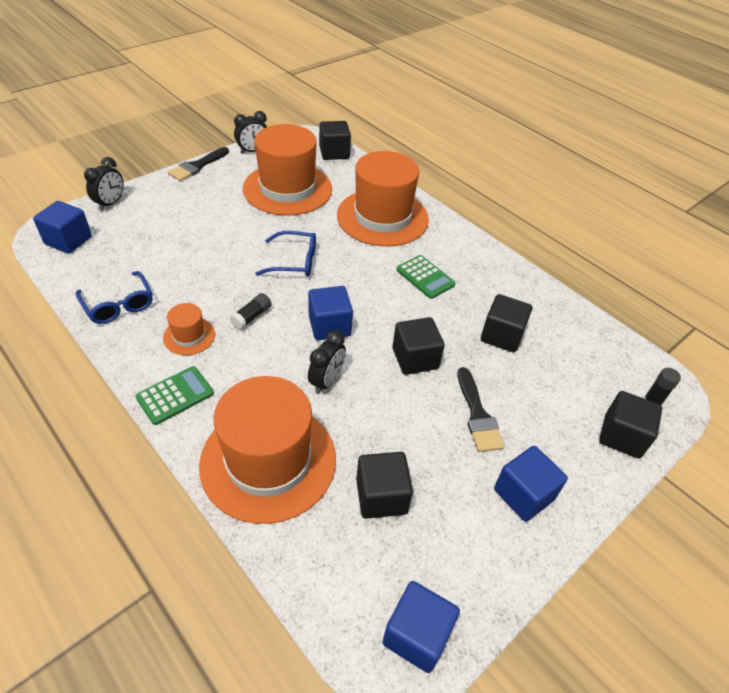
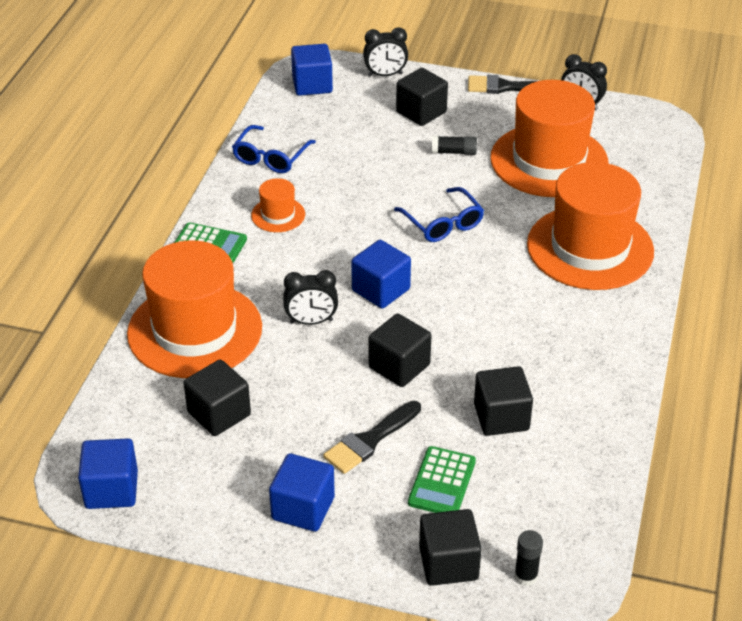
camera: 60 degrees right, 5 degrees down
black glue stick [230,293,271,330] -> black glue stick moved to [432,136,477,155]
black cube [319,121,351,160] -> black cube moved to [396,68,448,126]
green calculator [396,255,455,299] -> green calculator moved to [408,446,476,513]

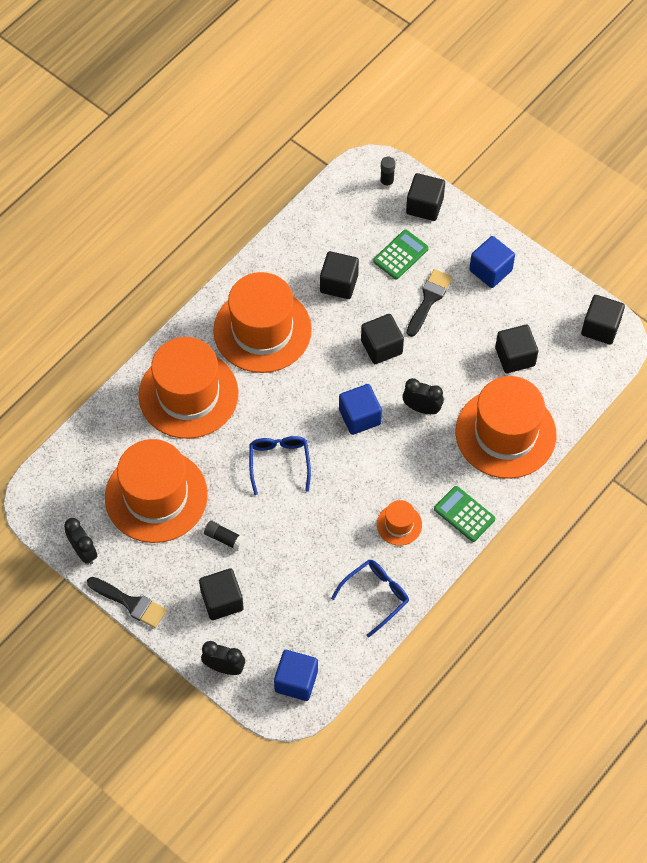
camera: 155 degrees left, 20 degrees up
blue cube [78,438,138,509] -> black cube [581,295,625,345]
black brush [323,401,421,474] -> black brush turned 45 degrees counterclockwise [407,269,452,337]
none -> orange hat [213,272,312,373]

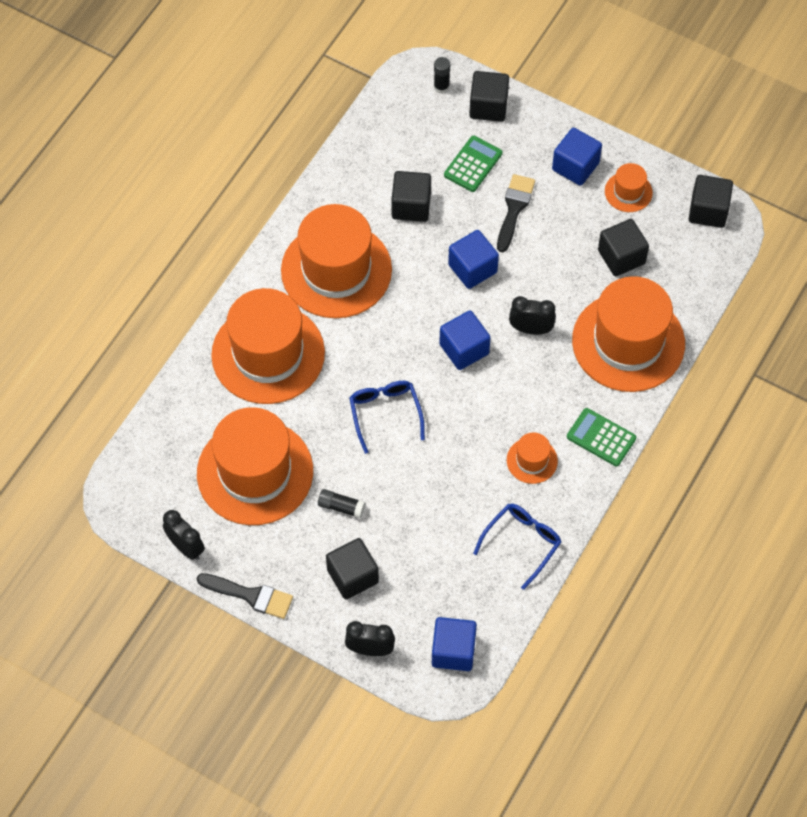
camera: 10 degrees left, 0 degrees up
black cube [361,314,404,364] -> blue cube [448,230,499,289]
none -> orange hat [605,163,653,212]

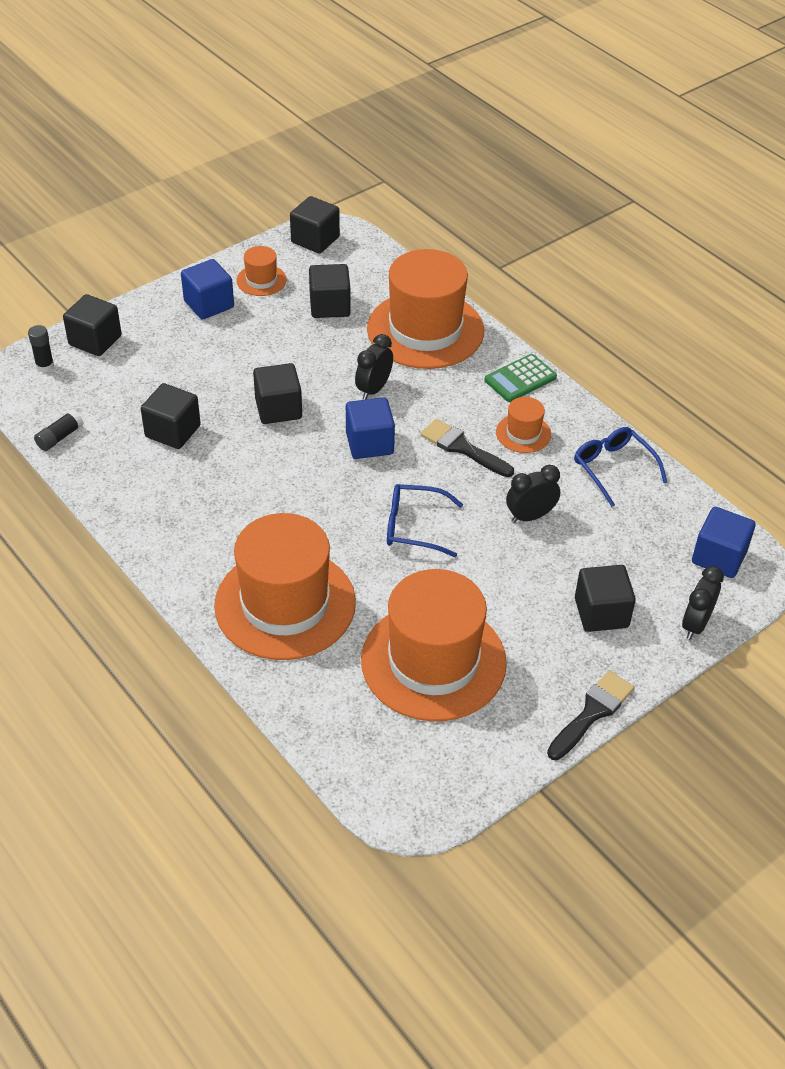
camera: 70 degrees left, 15 degrees down
black clock [162,510,205,560] -> black clock moved to [506,465,560,523]
orange hat [281,204,392,318] -> none
black glue stick [318,489,365,518] -> black glue stick moved to [34,410,84,451]
green calculator [444,136,502,192] -> none
blue cube [448,230,499,289] -> black cube [253,363,302,424]
black brush [497,174,535,252] -> black brush moved to [420,419,514,477]

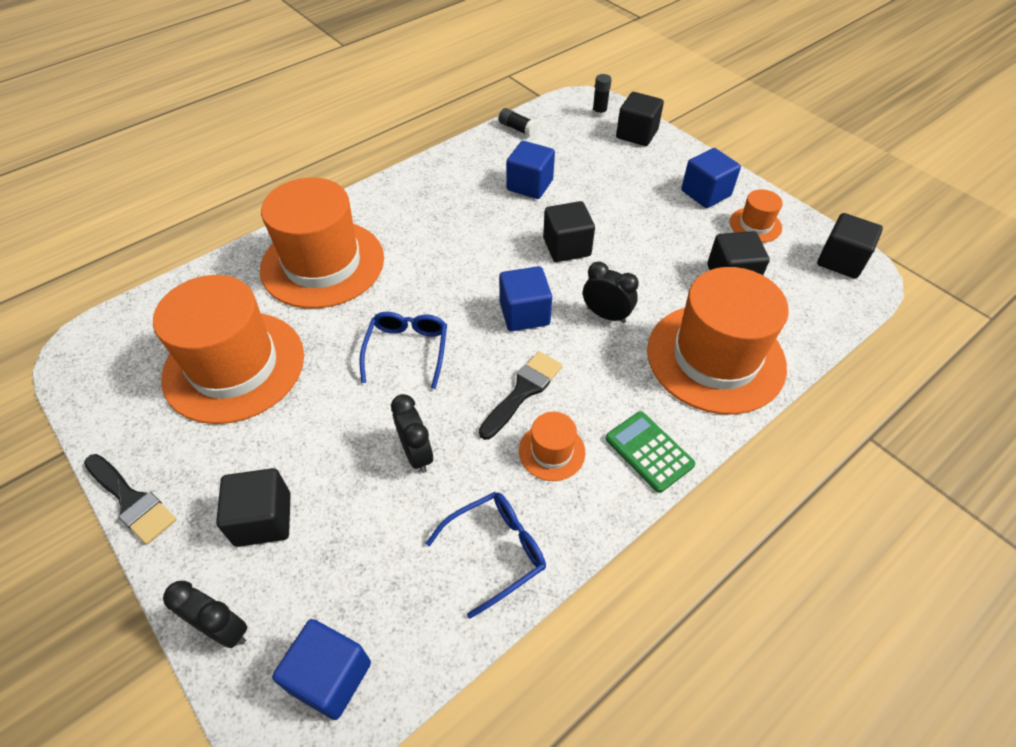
camera: 90 degrees right, 5 degrees up
black cube [141,383,201,449] -> blue cube [506,141,555,199]

